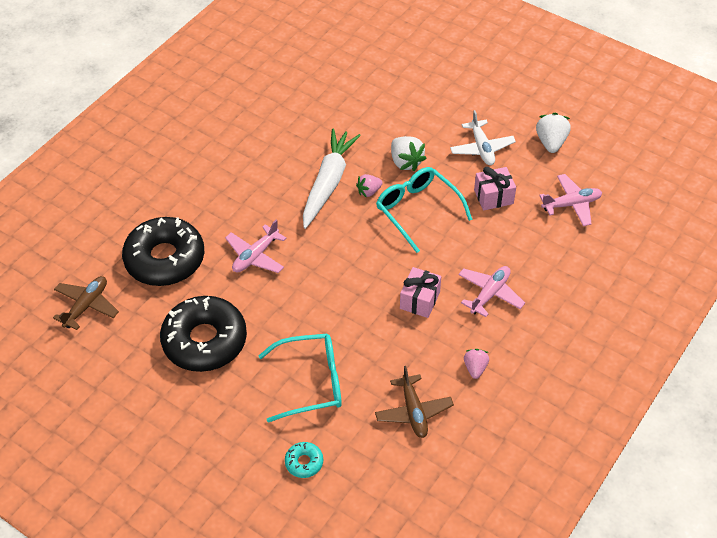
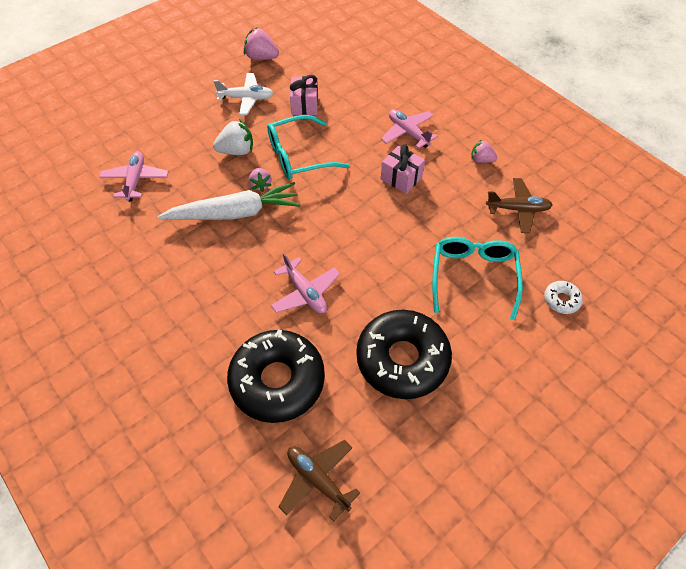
camera: 75 degrees left, 5 degrees up
turquoise donut [285,442,323,478] -> white donut [544,281,583,314]
white carrot [303,129,361,229] -> white carrot turned 135 degrees clockwise [158,182,300,220]
white strawberry [536,112,571,153] -> pink strawberry [244,27,279,60]
pink plane [539,174,602,226] -> pink plane moved to [99,151,169,201]

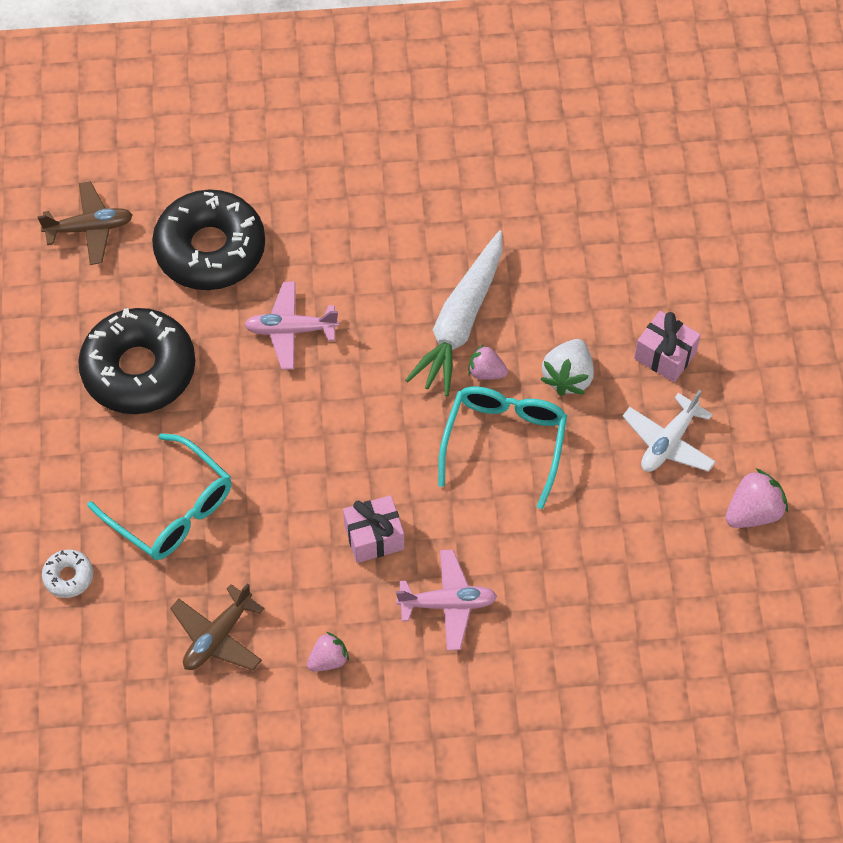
camera: 125 degrees right, 5 degrees up
pink plane [99,151,169,201] -> none
pink gift [290,75,318,115] -> pink gift moved to [634,311,701,382]

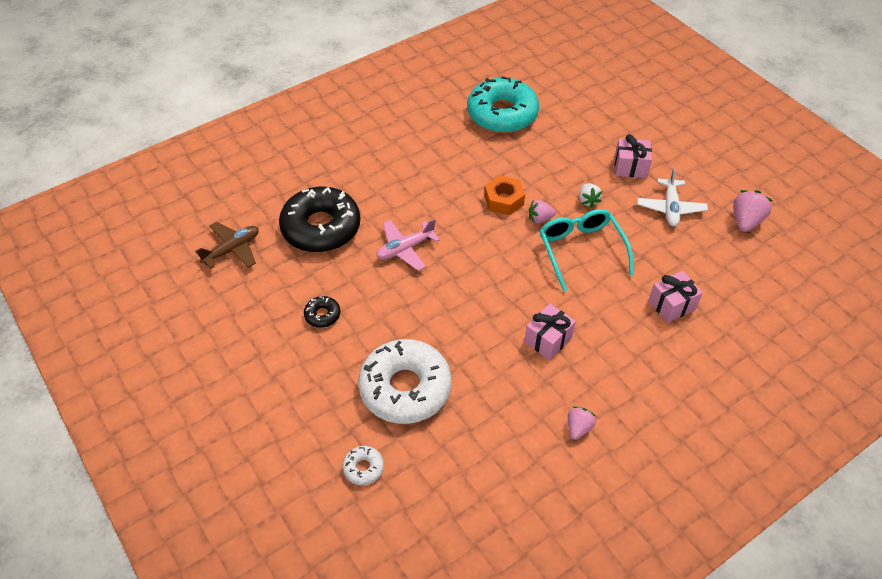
camera: 30 degrees left, 10 degrees down
black donut [78,308,195,414] -> black donut [304,296,340,328], size x0.42
turquoise glasses [87,433,232,560] -> white donut [358,339,452,424]
brown plane [170,583,264,671] -> none
pink plane [396,550,497,651] -> none
white carrot [405,231,502,396] -> orange nut [484,175,525,215]
white strawberry [540,339,594,396] -> white strawberry [579,184,602,208], size x0.64
none -> turquoise donut [467,76,539,133]
none -> pink gift [648,271,703,323]

